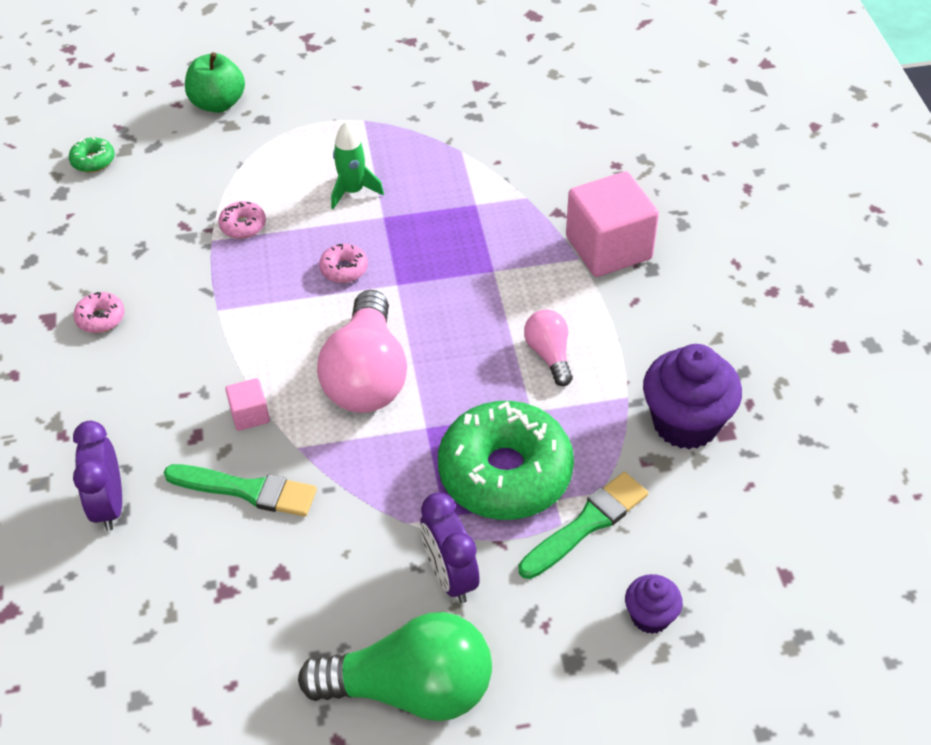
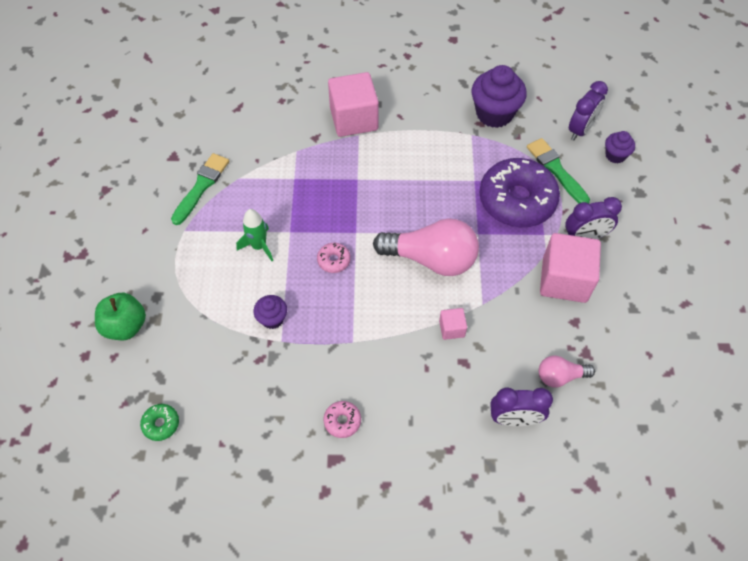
camera: 80 degrees left, 10 degrees up
green brush [164,464,317,517] -> green brush moved to [171,153,229,225]
pink donut [218,201,266,239] -> purple cupcake [253,295,287,329]
green light bulb [298,612,492,721] -> none
green donut [438,401,574,520] -> purple donut [479,158,560,227]
pink light bulb [524,310,573,386] -> pink light bulb moved to [539,355,595,388]
none -> pink cube [540,233,601,303]
none -> purple clock [569,81,608,140]

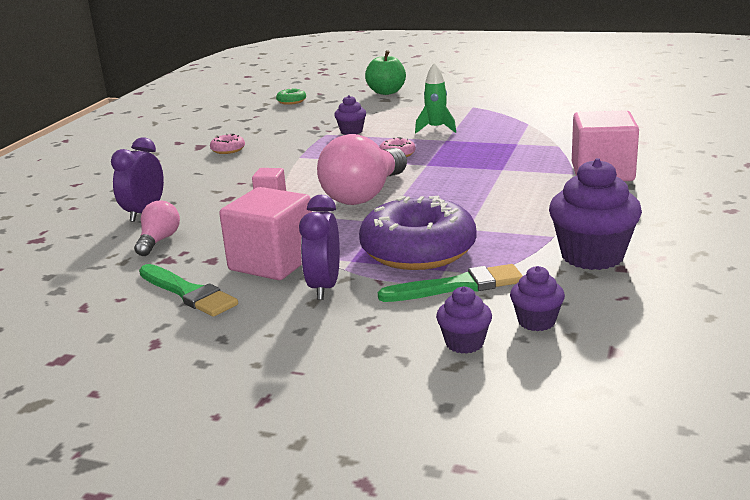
camera: 110 degrees right, 35 degrees down
green brush [171,153,229,225] -> green brush moved to [139,264,238,317]
purple clock [569,81,608,140] -> purple cupcake [510,266,565,331]

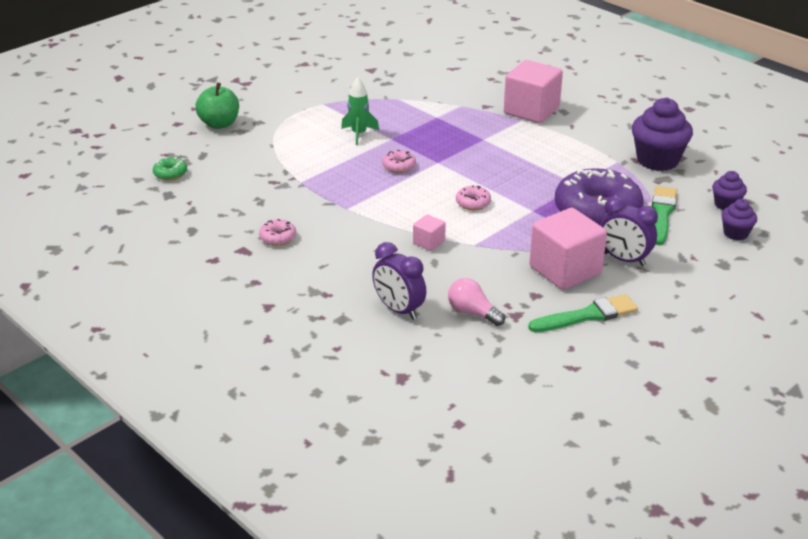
camera: 65 degrees left, 10 degrees up
pink light bulb [317,134,407,205] -> pink donut [456,185,491,210]
purple cupcake [334,95,366,135] -> none

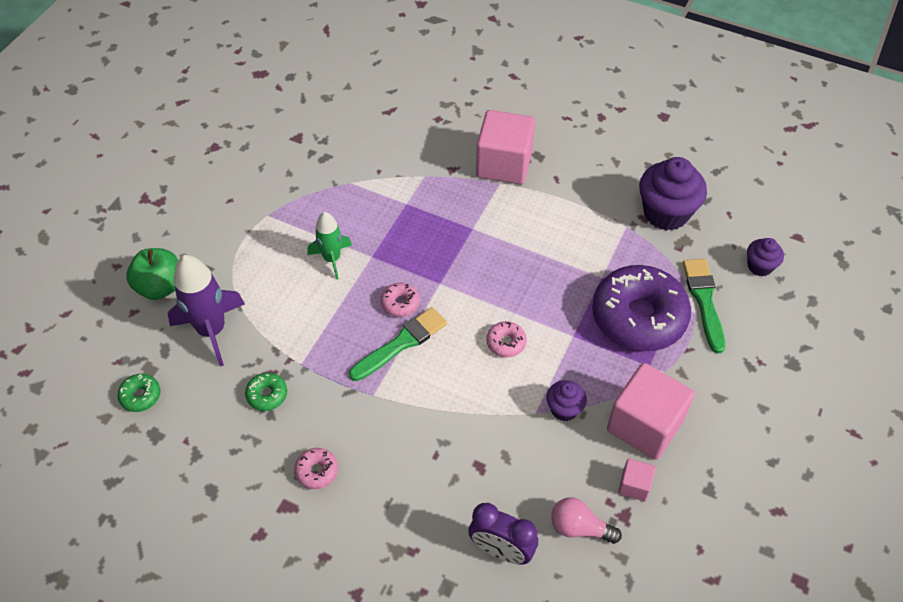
camera: 20 degrees left, 20 degrees up
pink cube [413,214,446,251] -> pink cube moved to [618,459,655,501]
green brush [528,294,638,332] -> green brush moved to [349,307,447,381]
purple clock [600,196,658,266] -> none
purple cupcake [721,199,757,241] -> purple cupcake moved to [546,380,587,421]
none -> purple rocket [168,255,245,366]
none -> green donut [245,373,287,411]

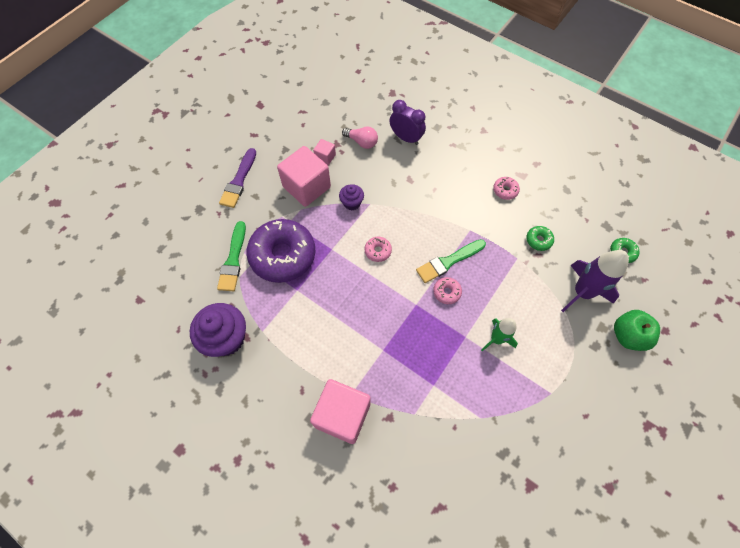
camera: 170 degrees left, 10 degrees up
purple cupcake [747,238,784,277] -> none
none -> purple brush [219,148,256,208]

